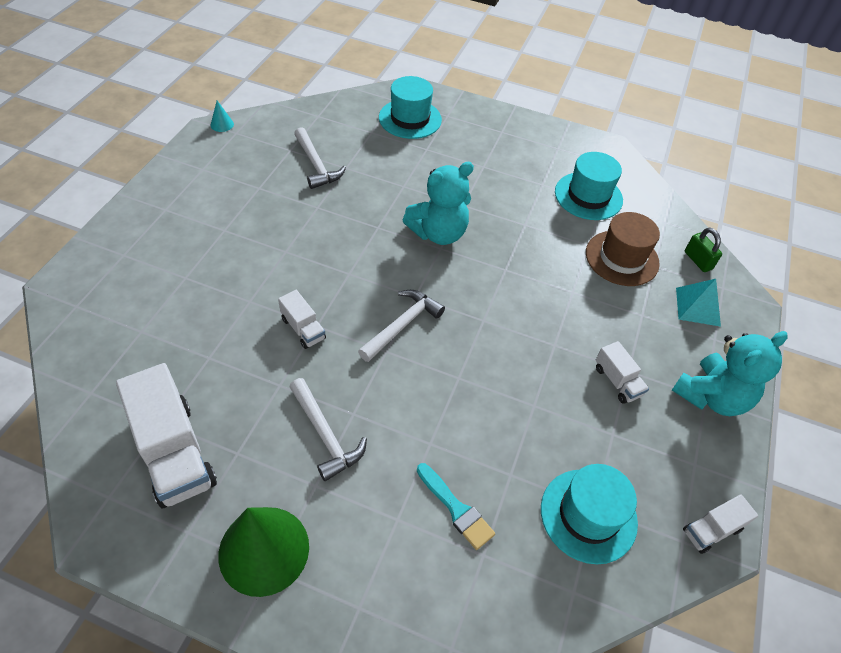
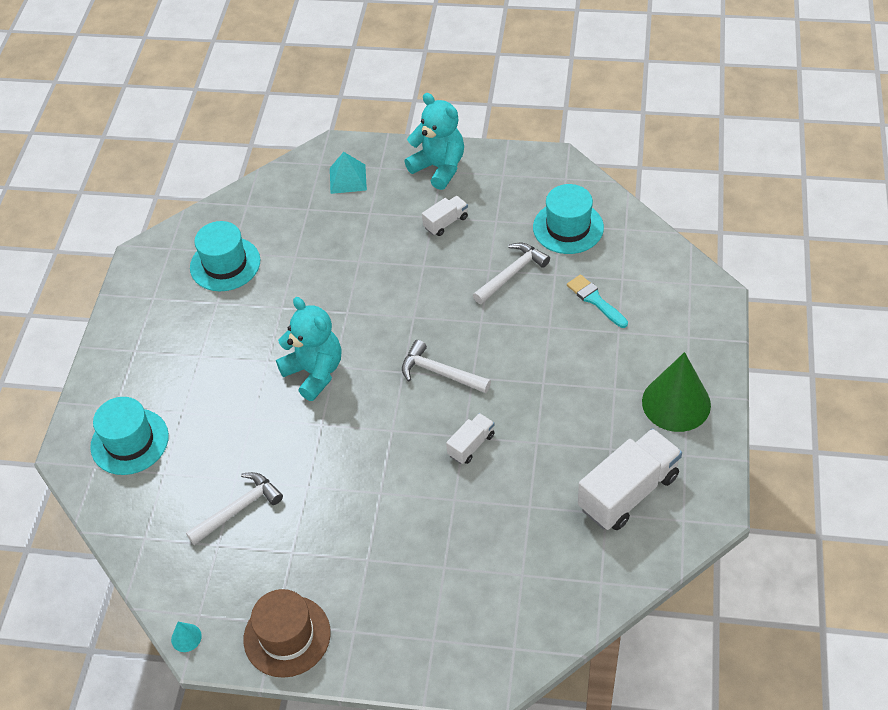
camera: 95 degrees left, 0 degrees up
white hammer [290,378,367,481] -> white hammer moved to [473,243,550,304]
turquoise brush [417,463,495,550] -> turquoise brush turned 75 degrees counterclockwise [567,275,628,328]
brown hat [586,212,660,286] -> brown hat moved to [244,589,331,678]
white truck [683,495,758,554] -> none
green padlock [685,227,722,272] -> none

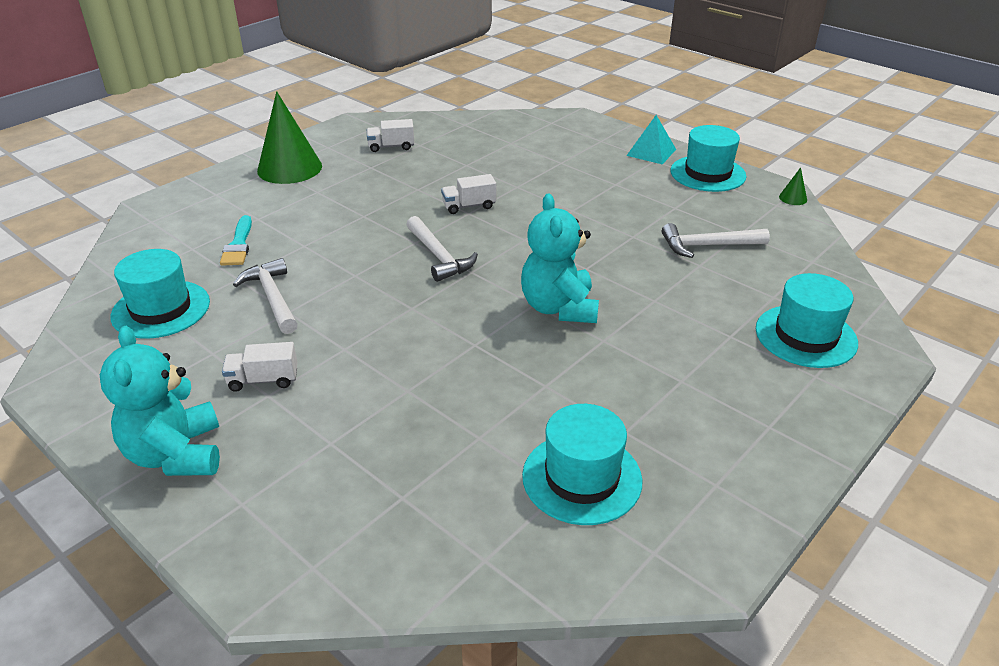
camera: 150 degrees left, 15 degrees down
turquoise cone [171,622,202,652] -> green cone [779,167,807,205]
brown hat [244,589,331,678] -> turquoise hat [670,125,747,192]
turquoise pyramid [330,152,367,194] -> turquoise pyramid moved to [626,115,676,165]
white hammer [473,243,550,304] -> white hammer turned 75 degrees clockwise [233,258,298,334]
white truck [578,428,682,530] -> white truck [367,119,414,152], size x0.50

